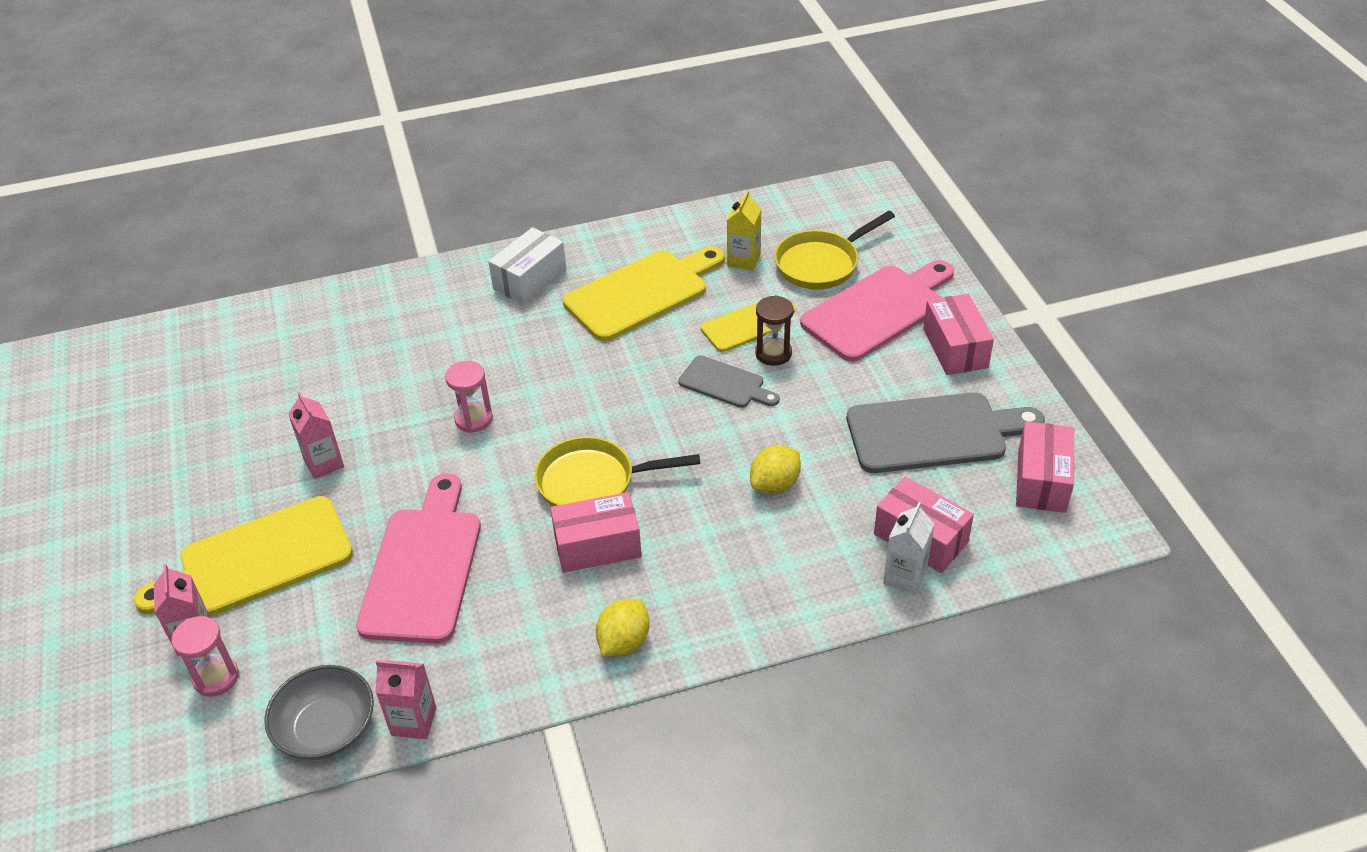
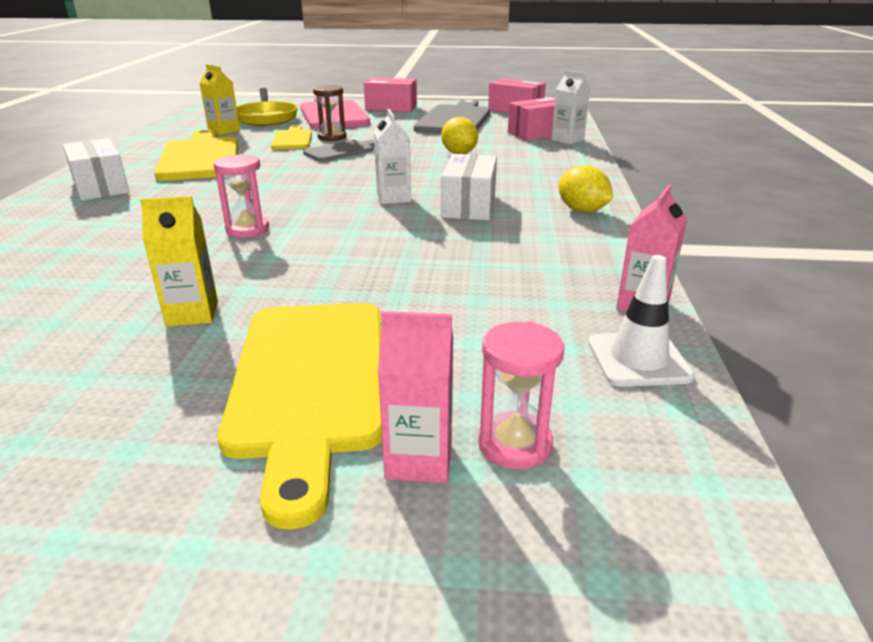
camera: 70 degrees left, 15 degrees down
grey bowl [264,665,374,760] -> white traffic cone [588,255,695,387]
pink carton [288,392,344,479] -> yellow carton [140,196,218,327]
pink cutting board [356,473,481,643] -> none
yellow pan [534,437,700,506] -> white carton [374,109,411,204]
pink box [550,492,642,573] -> white box [441,154,497,220]

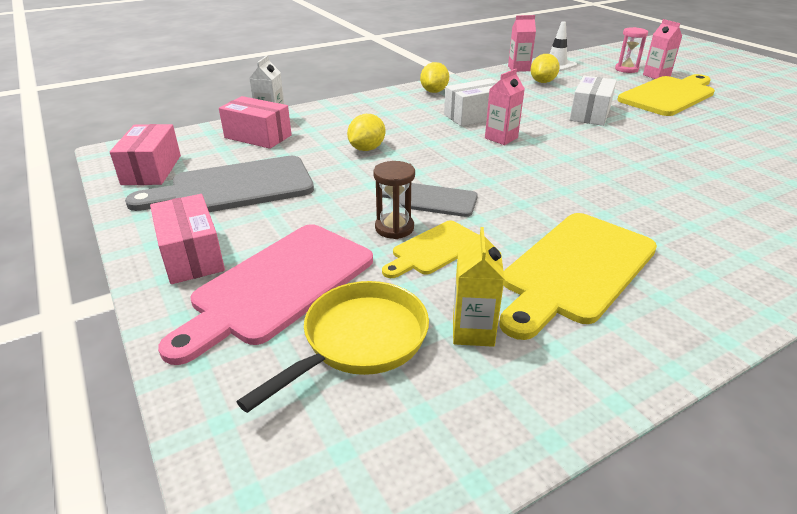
camera: 125 degrees left, 5 degrees up
white box [63,138,129,201] -> white box moved to [570,76,617,126]
yellow carton [140,196,218,327] -> none
pink hourglass [213,154,269,238] -> none
white carton [374,109,411,204] -> pink carton [485,69,525,145]
none -> yellow lemon [531,54,560,83]

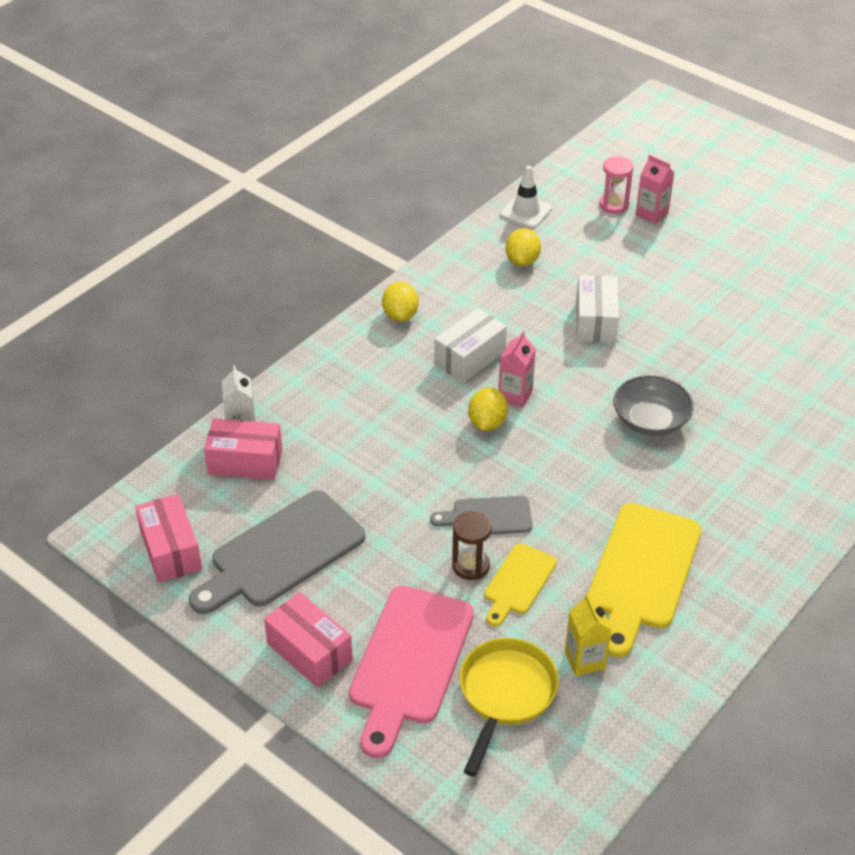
camera: 20 degrees left, 10 degrees up
yellow lemon [347,114,385,151] -> yellow lemon moved to [468,387,508,431]
pink carton [508,15,536,72] -> none
yellow cutting board [617,74,715,116] -> none
none -> grey bowl [614,375,694,436]

